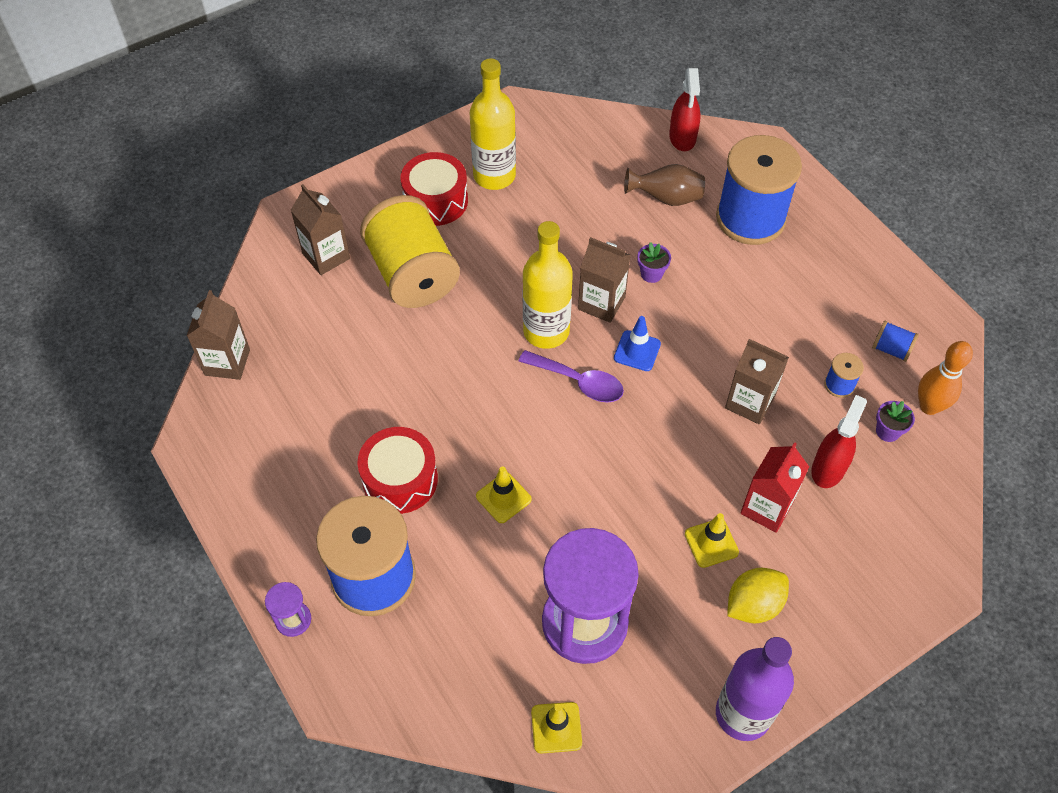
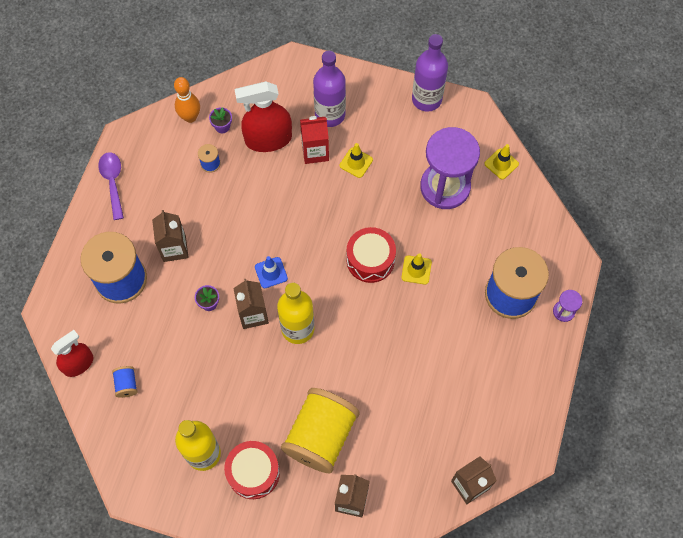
camera: 130 degrees left, 10 degrees up
red drum [357,427,438,514] -> red drum moved to [346,227,396,283]
purple spoon [518,350,624,402] -> purple spoon moved to [98,152,124,220]
brown vase [624,164,705,206] -> none
brown carton [725,339,789,424] -> brown carton moved to [152,210,189,262]
yellow lemon [727,568,789,623] -> none
red spray bottle [811,395,867,488] -> red spray bottle [235,81,292,152], size x1.54
blue spool [872,320,919,362] -> blue spool moved to [112,366,138,398]
none -> purple bottle [313,51,346,127]

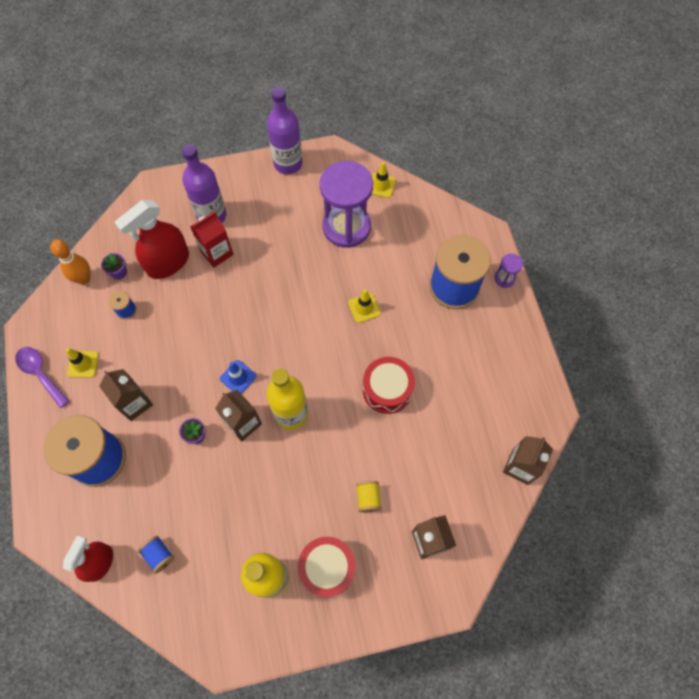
camera: 30 degrees left, 0 degrees up
yellow spool [281,388,359,473] -> yellow spool [356,481,382,513], size x0.40
yellow traffic cone [340,143,373,178] -> yellow traffic cone moved to [65,348,99,378]
red drum [346,227,396,283] -> red drum moved to [363,357,415,414]

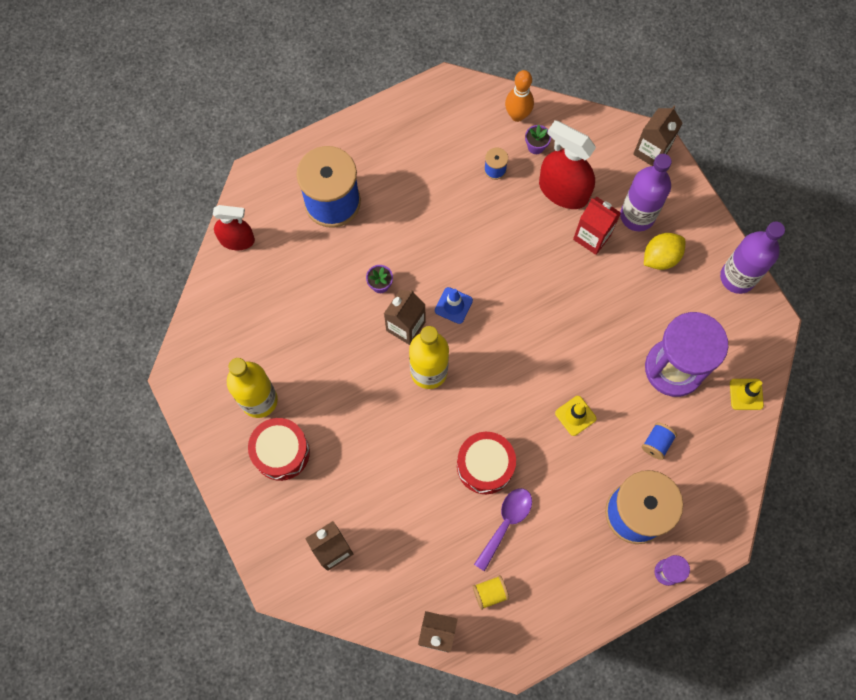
camera: 75 degrees right, 5 degrees up
purple spoon [15,347,69,408] -> purple spoon moved to [474,488,532,571]
yellow traffic cone [65,348,99,378] -> none
brown carton [99,369,153,421] -> brown carton moved to [633,106,682,166]
blue spool [138,536,175,574] -> blue spool moved to [642,422,677,460]
yellow spool [356,481,382,513] -> yellow spool moved to [472,575,509,610]
none -> yellow lemon [644,233,686,270]

